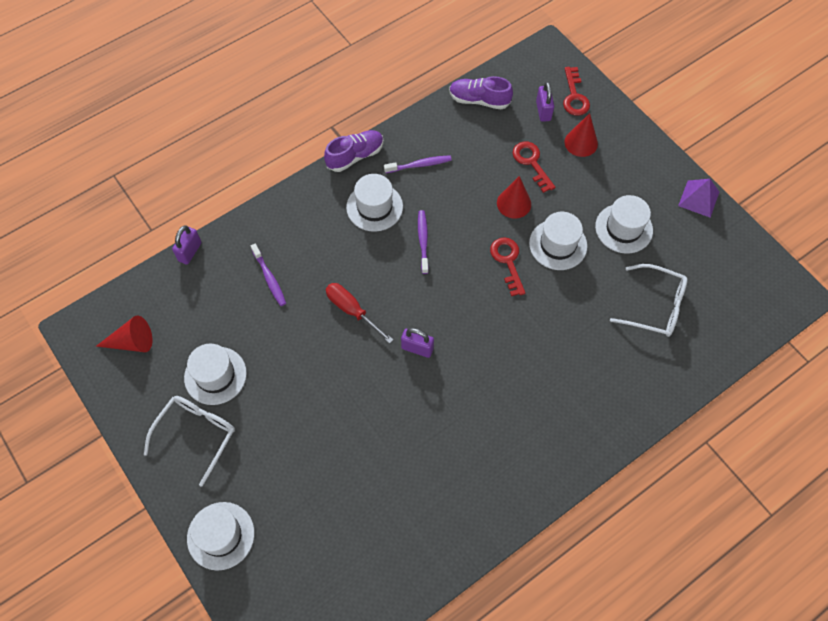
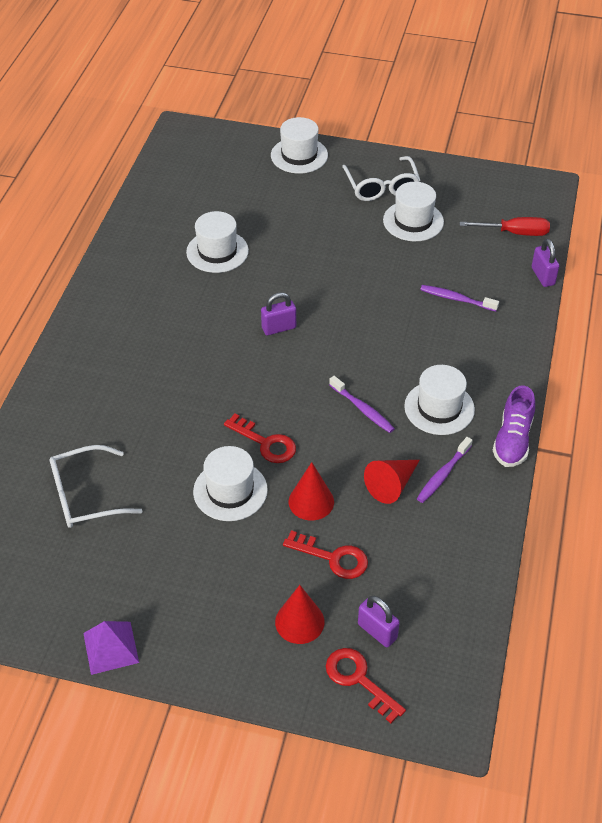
camera: 140 degrees right, 15 degrees down
red cone [96,315,152,352] -> red cone moved to [364,460,420,504]
red screwdriver [326,283,394,344] -> red screwdriver moved to [460,217,550,236]
purple shoe [449,76,513,109] -> none
white hat [595,195,653,254] -> white hat moved to [186,211,249,273]

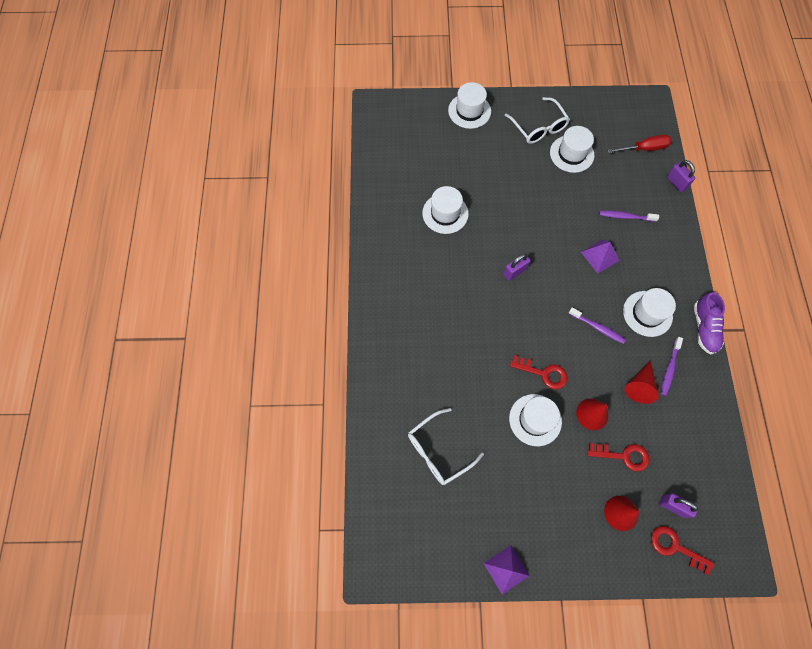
camera: 15 degrees left, 20 degrees up
none -> purple pyramid [581,240,620,274]

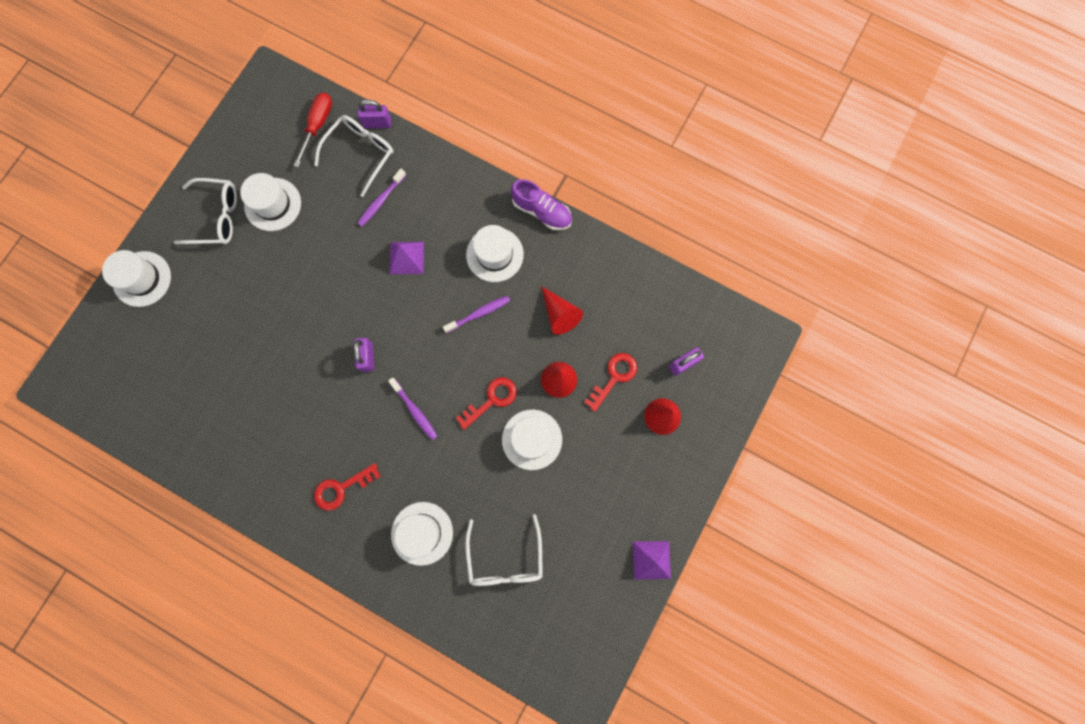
camera: 60 degrees left, 10 degrees up
white hat [422,186,469,234] -> white hat moved to [391,502,453,566]
red key [651,526,714,575] -> red key moved to [314,463,381,511]
purple toothbrush [661,337,683,396] -> purple toothbrush moved to [388,378,437,440]
none -> white glasses [314,115,393,197]

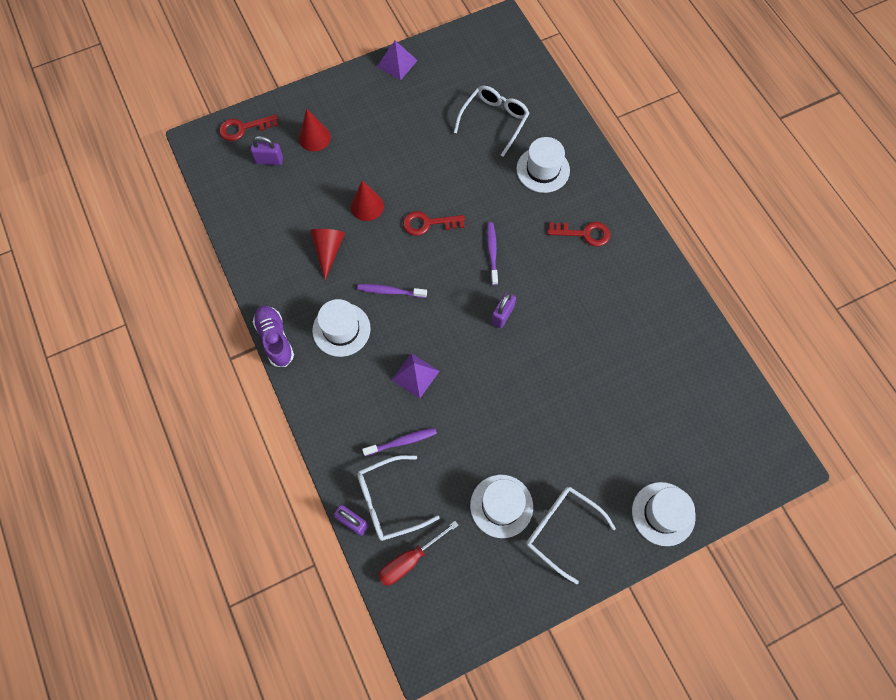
camera: 145 degrees left, 10 degrees down
white hat [502,410,562,470] -> none
red key [584,353,637,412] -> red key moved to [219,114,278,141]

